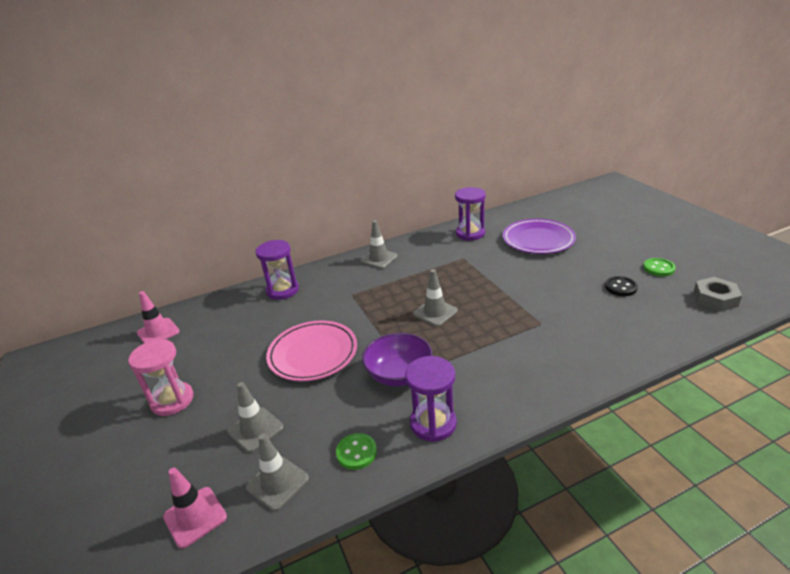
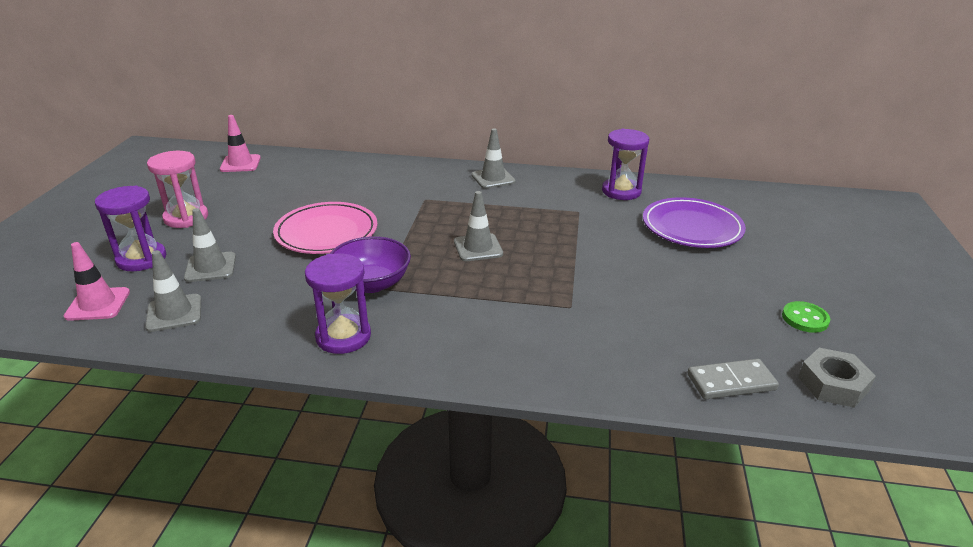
camera: 30 degrees right, 0 degrees up
purple hourglass [256,240,299,300] -> purple hourglass moved to [95,186,166,271]
green button [336,433,377,470] -> none
black button [605,276,638,296] -> none
none -> grey domino [687,359,779,399]

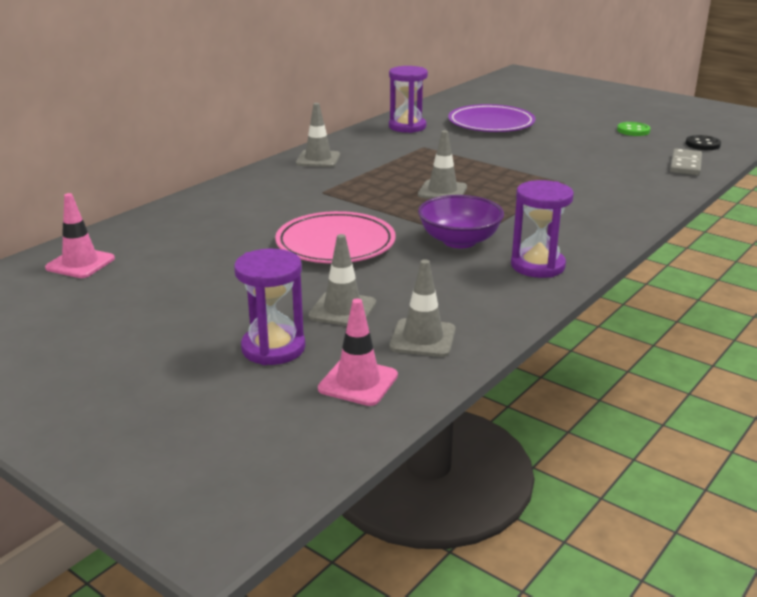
camera: 60 degrees left, 5 degrees down
pink hourglass [147,151,208,228] -> none
grey nut [798,348,876,408] -> black button [686,135,721,150]

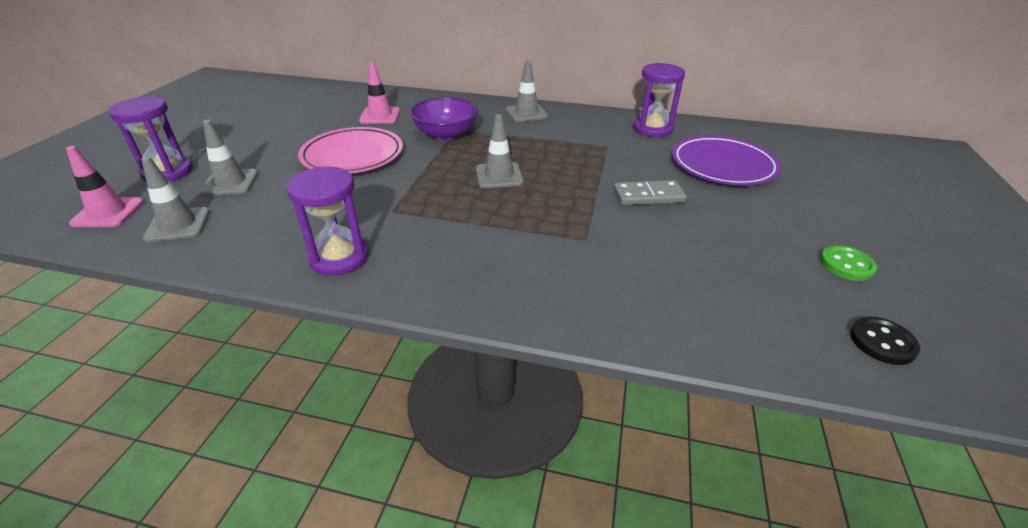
camera: 65 degrees right, 10 degrees up
pink traffic cone [45,193,115,278] -> pink traffic cone moved to [359,62,400,124]
purple bowl [418,195,504,248] -> purple bowl moved to [410,97,478,141]
grey domino [670,148,702,176] -> grey domino moved to [614,180,687,205]

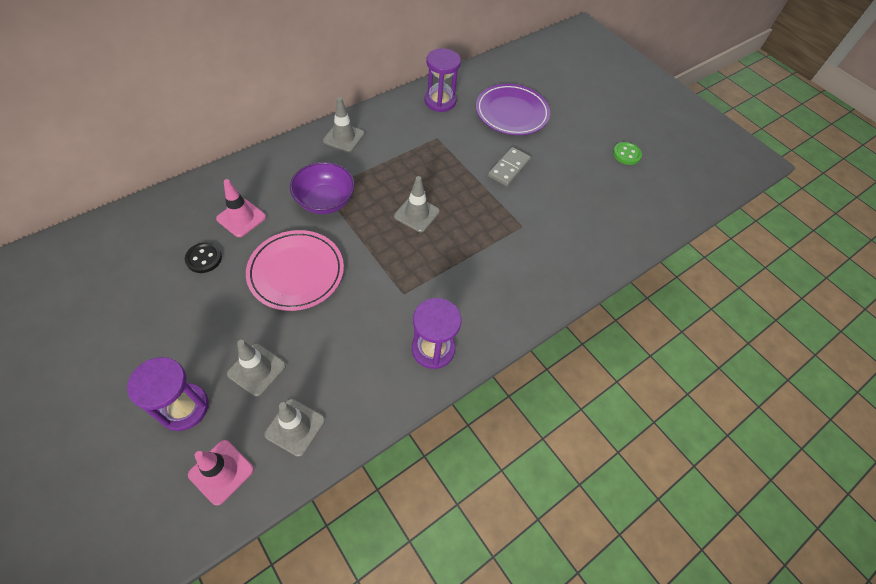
camera: 55 degrees left, 20 degrees up
black button [850,317,920,365] -> black button moved to [185,242,222,273]

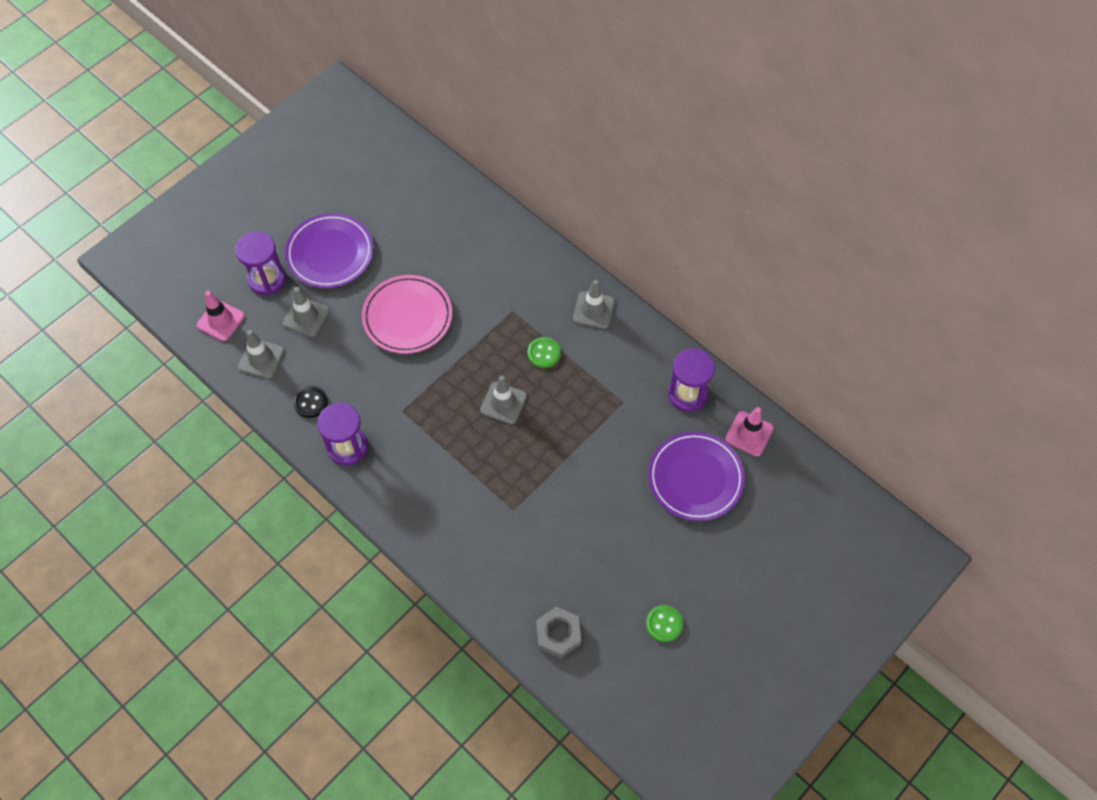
camera: 85 degrees right, 5 degrees up
black button [185,242,222,273] -> black button moved to [293,386,328,418]
pink traffic cone [216,179,266,237] -> pink traffic cone moved to [726,407,774,456]
purple bowl [290,162,355,214] -> none
grey domino [488,147,531,186] -> none
none -> purple plate [285,213,374,288]
none -> green button [528,337,561,368]
none -> grey nut [536,607,581,658]

